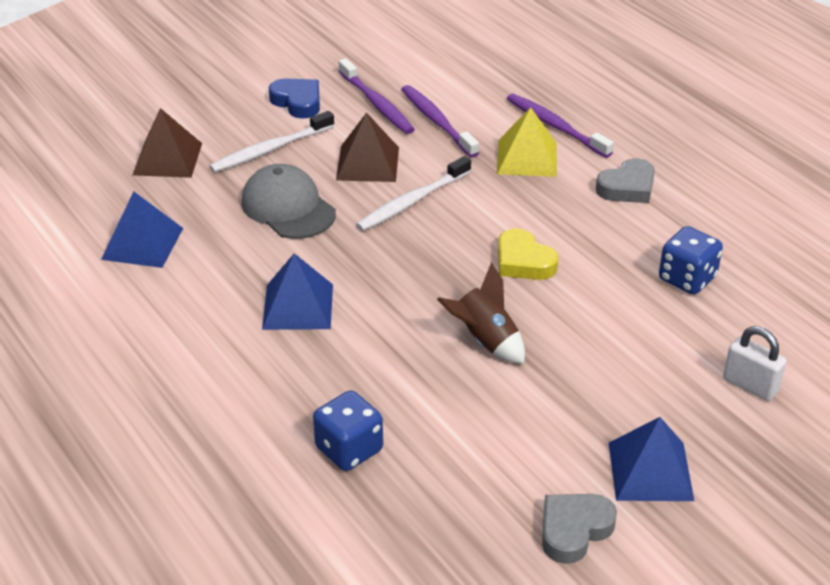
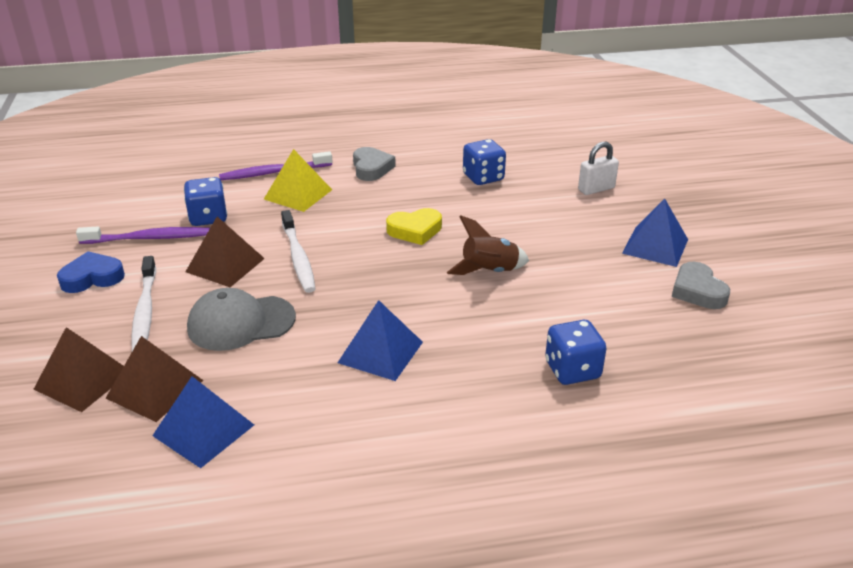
camera: 65 degrees left, 5 degrees down
purple toothbrush [401,85,479,158] -> blue dice [184,177,227,226]
none -> brown pyramid [106,336,203,422]

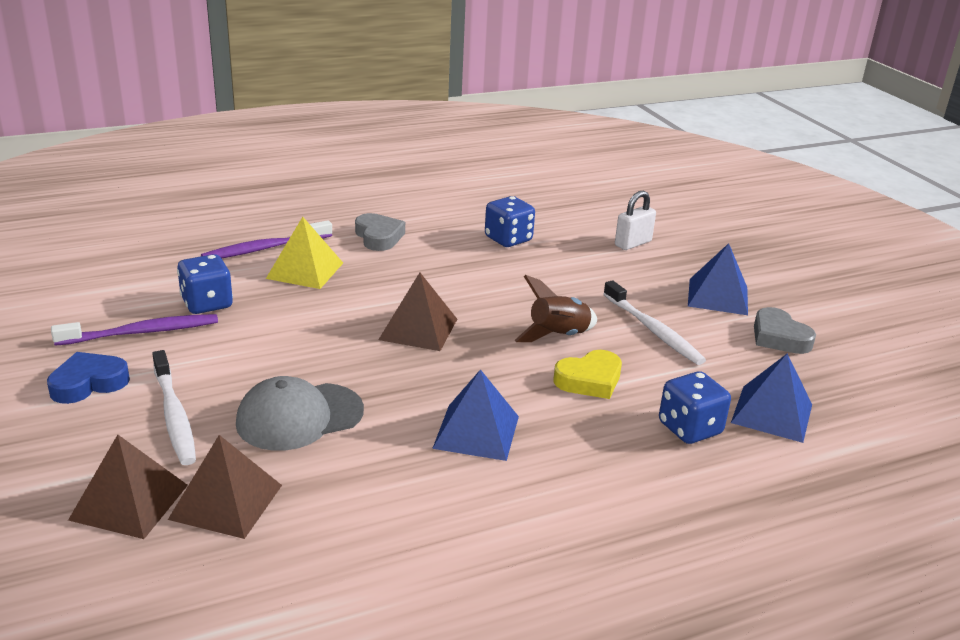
camera: 15 degrees left, 5 degrees down
blue pyramid [152,376,254,468] -> blue pyramid moved to [731,354,812,443]
brown pyramid [185,217,265,287] -> brown pyramid moved to [378,272,457,351]
white toothbrush [281,210,316,293] -> white toothbrush moved to [603,280,706,365]
yellow heart [386,208,442,245] -> yellow heart moved to [553,350,622,399]

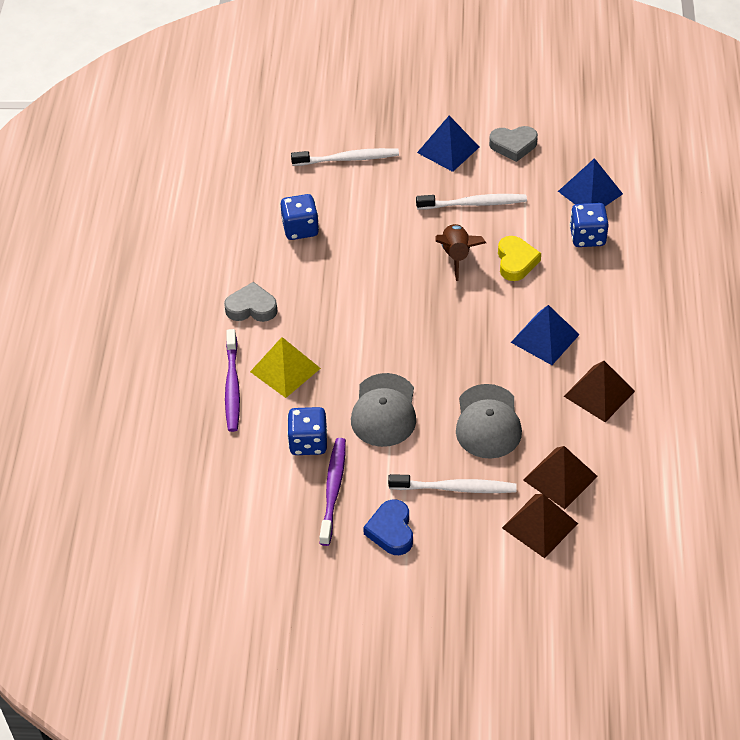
camera: 60 degrees left, 20 degrees up
brown pyramid [378,272,457,351] -> brown pyramid moved to [564,361,635,422]
white padlock [615,191,656,250] -> white toothbrush [291,148,399,166]
none -> grey cap [351,373,416,447]

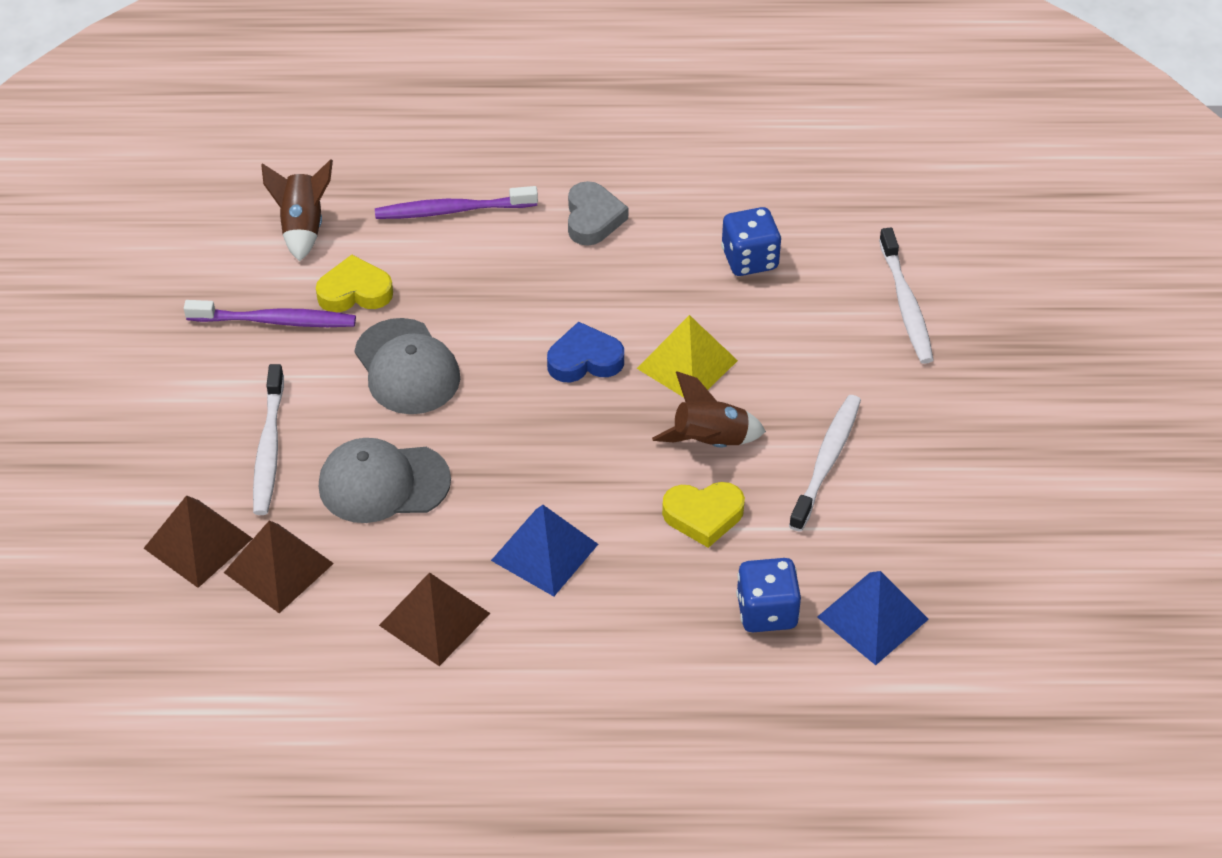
camera: 85 degrees right, 0 degrees up
yellow pyramid [250,337,321,398] -> yellow pyramid moved to [637,315,738,398]
blue dice [287,407,327,455] -> yellow heart [316,255,393,313]
grey cap [351,373,416,447] -> grey cap turned 120 degrees counterclockwise [354,318,460,414]
blue heart [363,499,413,555] -> blue heart moved to [547,322,624,382]
white toothbrush [416,194,527,209] -> white toothbrush turned 150 degrees counterclockwise [789,395,861,532]
blue pyramid [417,116,479,172] -> none
grey heart [489,126,538,162] -> none
none -> brown rocket [261,159,333,262]

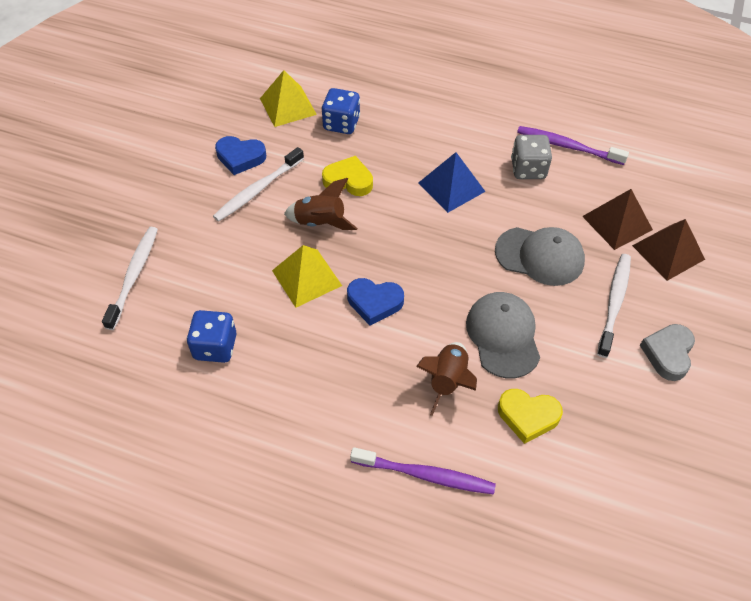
camera: 160 degrees left, 5 degrees up
purple toothbrush [184,300,356,327] -> purple toothbrush moved to [517,126,629,165]
brown rocket [261,159,333,262] -> brown rocket moved to [416,342,477,416]
brown pyramid [379,572,490,666] -> grey dice [511,135,552,179]
grey heart [568,181,628,246] -> grey heart moved to [640,324,695,381]
blue pyramid [817,571,929,665] -> yellow pyramid [260,70,317,127]
none -> blue heart [215,136,266,175]

